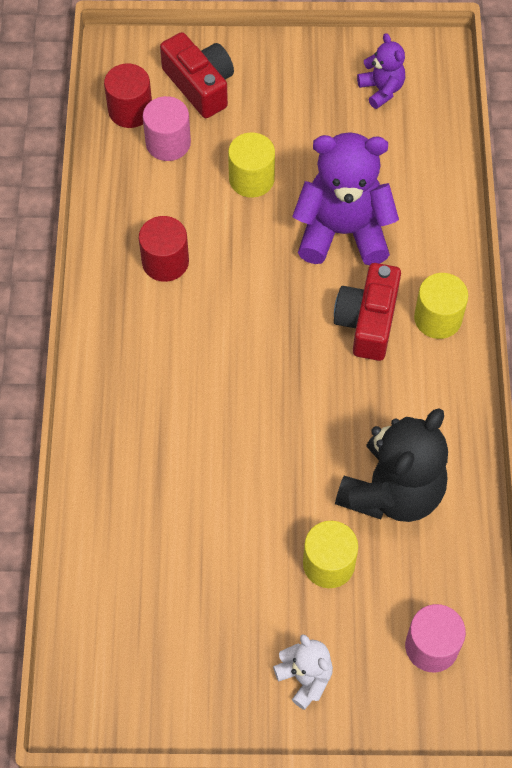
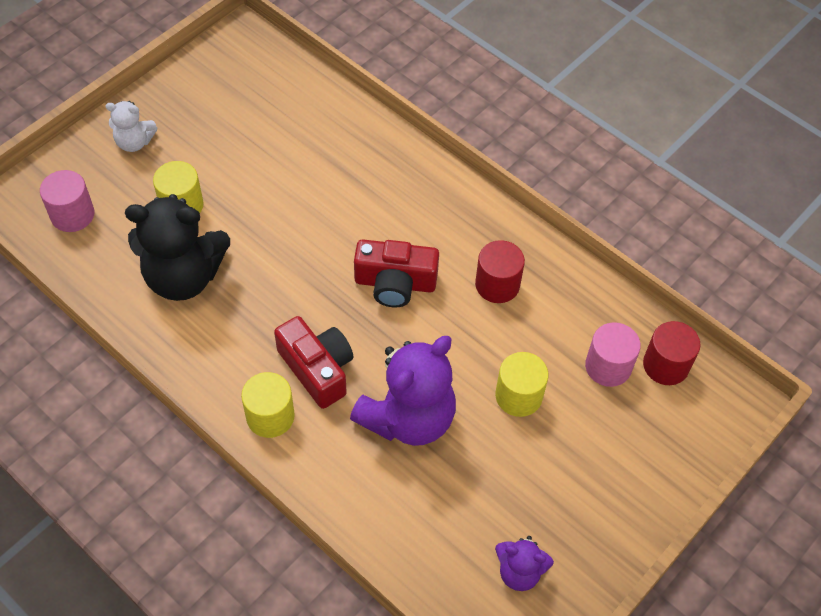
camera: 130 degrees right, 5 degrees down
red camera [160,32,234,118] -> red camera moved to [354,239,439,308]
black teddy bear [335,408,448,522] -> black teddy bear turned 75 degrees counterclockwise [125,194,230,301]

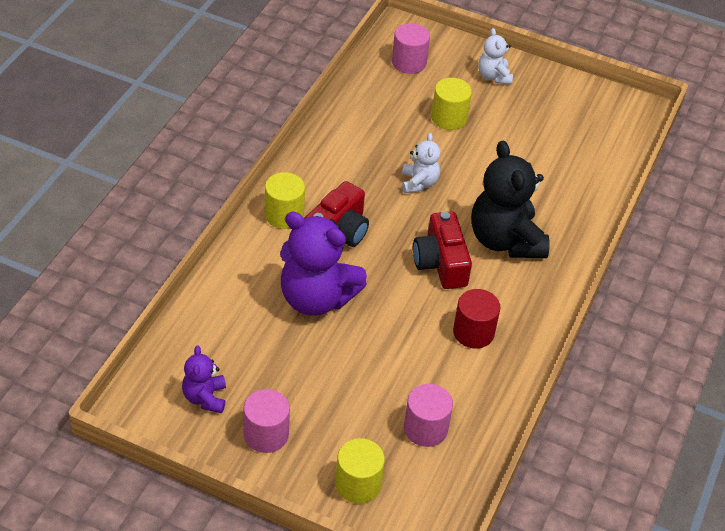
camera: 70 degrees right, 10 degrees down
black teddy bear [125,194,230,301] -> black teddy bear moved to [471,141,550,258]
yellow cylinder [495,352,549,417] -> yellow cylinder moved to [335,438,385,503]
red cylinder [643,321,701,385] -> none
none -> pink cylinder [244,389,290,453]
none -> white teddy bear [402,133,440,193]

